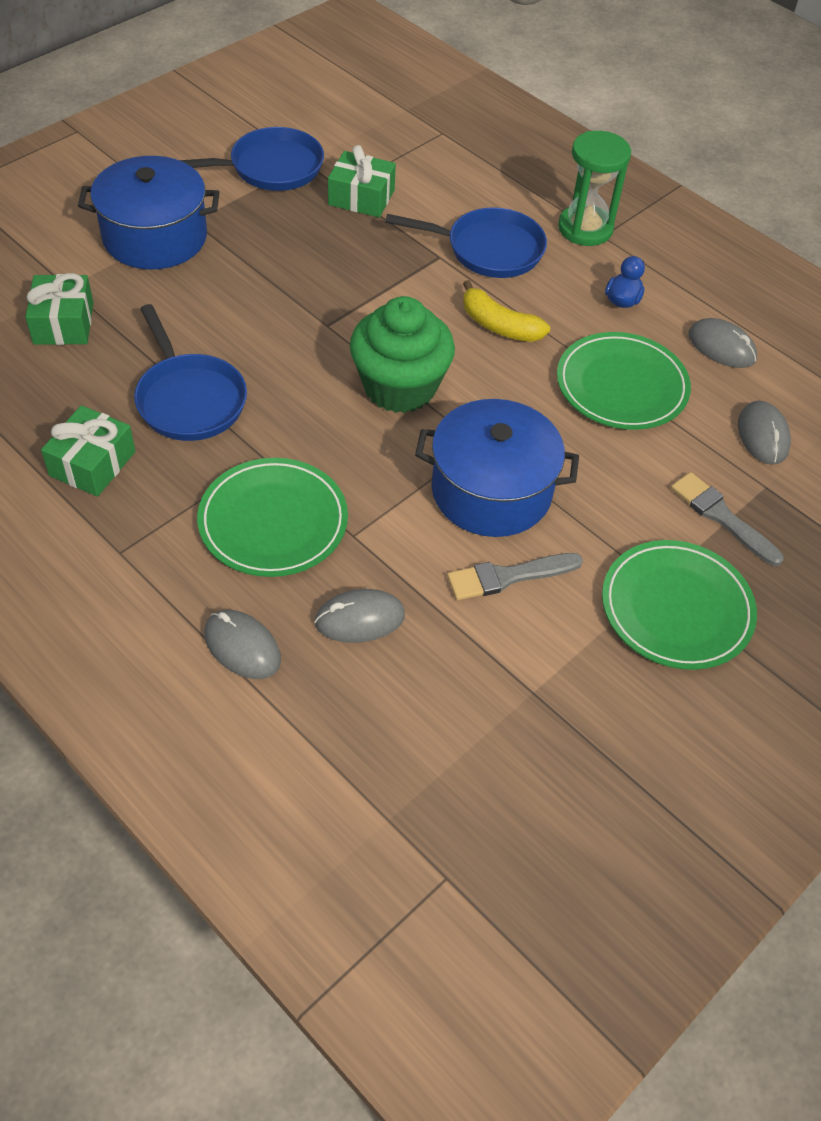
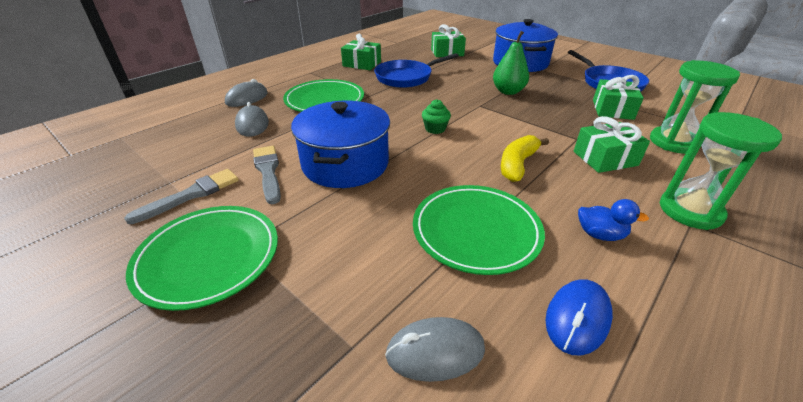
camera: 90 degrees right, 15 degrees down
green cupcake [350,296,455,413] -> green cupcake [422,99,451,134], size x0.42
blue pan [385,207,547,278] -> green gift [574,116,650,173]
grey brush [671,472,784,566] -> grey brush moved to [124,169,239,224]
grey mouse [688,318,757,368] -> blue mouse [545,279,613,355]
none -> green pear [493,31,529,95]
none -> green hourglass [650,60,740,154]

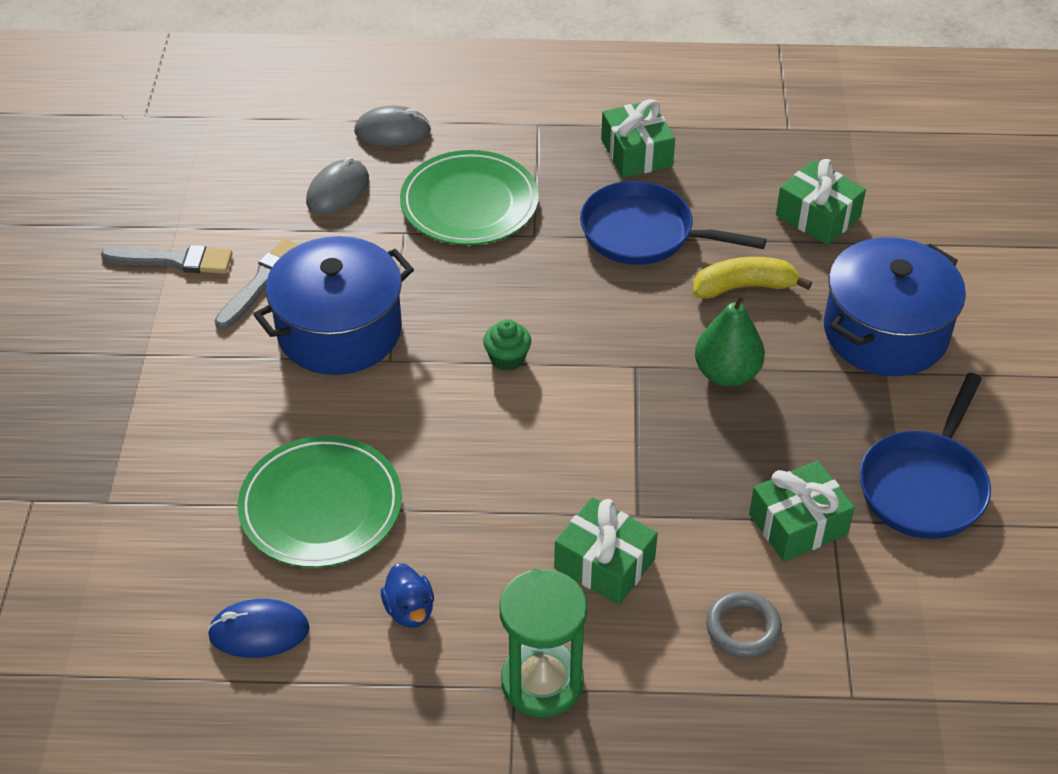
camera: 50 degrees right, 10 degrees up
green plate [126,206,278,311] -> none
grey mouse [385,317,485,382] -> none
yellow banana [501,135,549,182] -> yellow banana moved to [693,257,812,299]
green hourglass [650,60,740,154] -> grey ring [706,591,782,658]

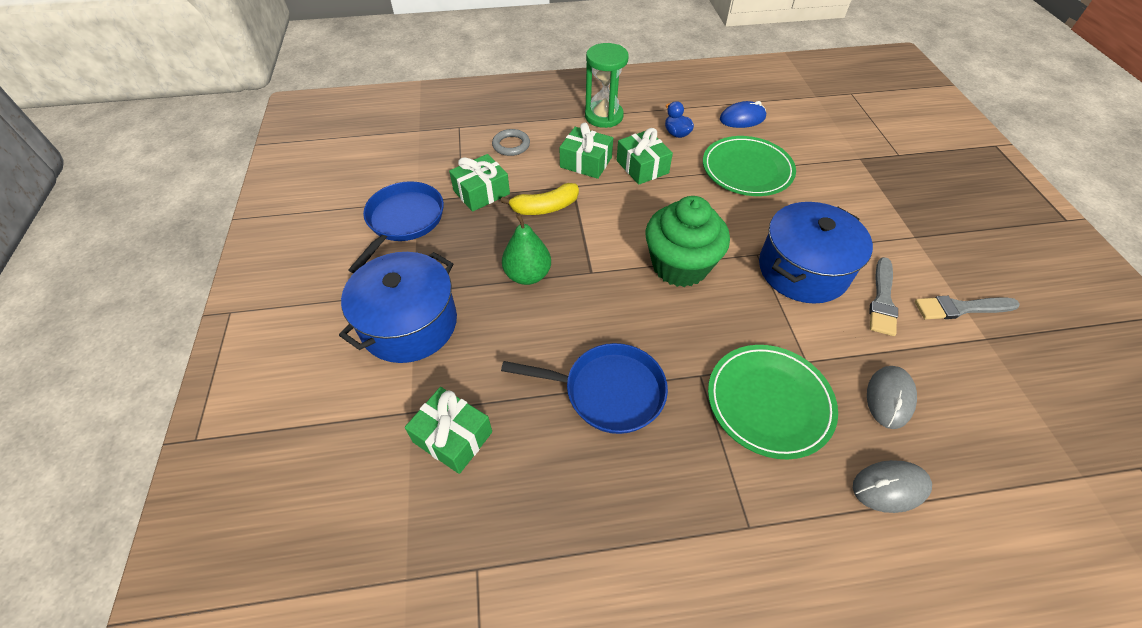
camera: 170 degrees right, 5 degrees up
green cupcake [483,319,531,371] -> green cupcake [645,196,730,287], size x2.37
green gift [601,99,675,178] -> green gift moved to [617,128,673,185]
yellow banana [693,257,812,299] -> yellow banana moved to [501,183,579,215]

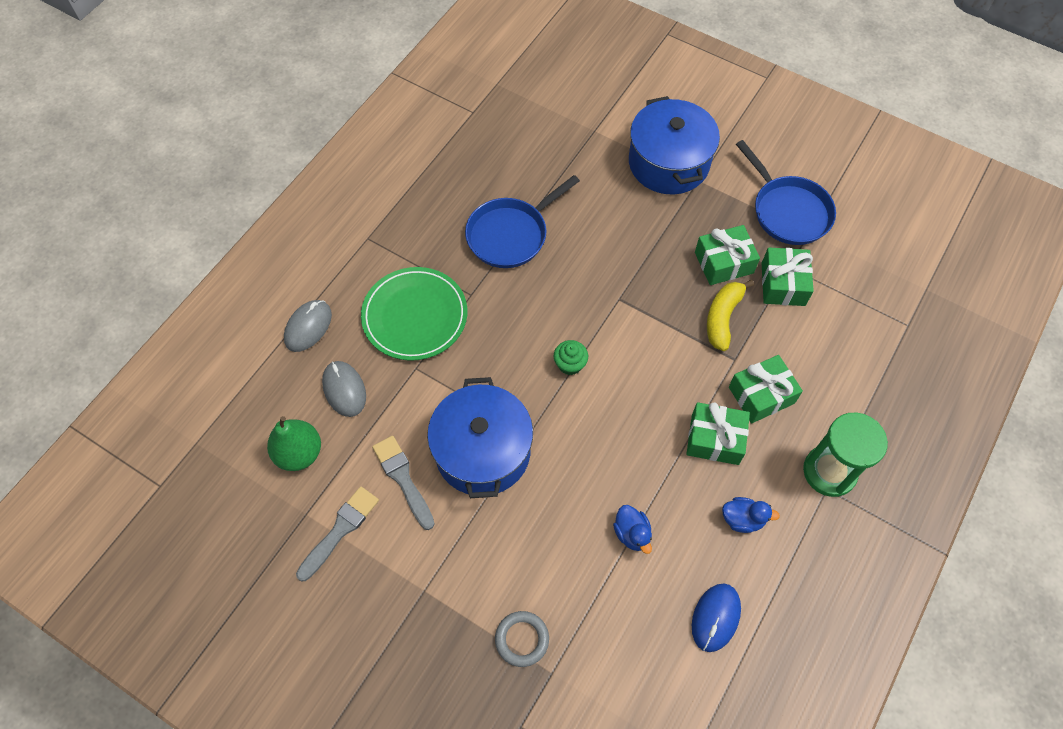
camera: 130 degrees right, 10 degrees up
green gift [405,387,492,474] -> green gift moved to [695,225,760,285]
grey ring [492,129,530,156] -> grey ring moved to [495,611,549,667]
green pear [502,213,551,285] -> green pear moved to [267,416,321,471]
green cupcake [645,196,730,287] -> green cupcake [554,340,588,375], size x0.42
green plate [703,136,796,196] -> blue duck [613,505,652,554]

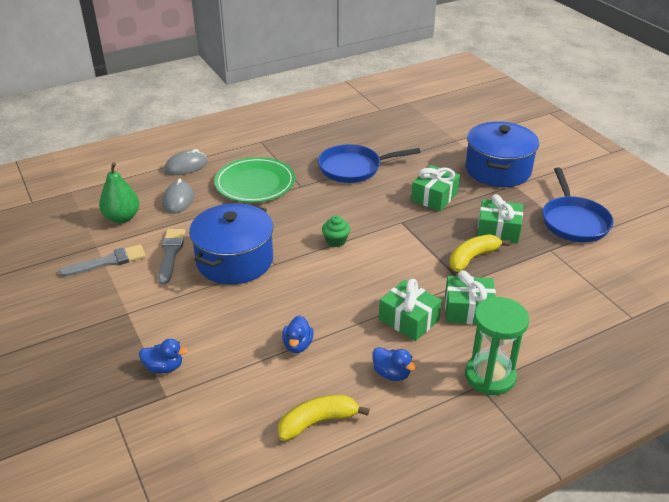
camera: 30 degrees right, 25 degrees down
grey ring [495,611,549,667] -> blue duck [139,339,188,373]
blue mouse [692,584,741,652] -> yellow banana [278,395,370,441]
green gift [762,248,814,306] -> green gift moved to [411,165,460,211]

